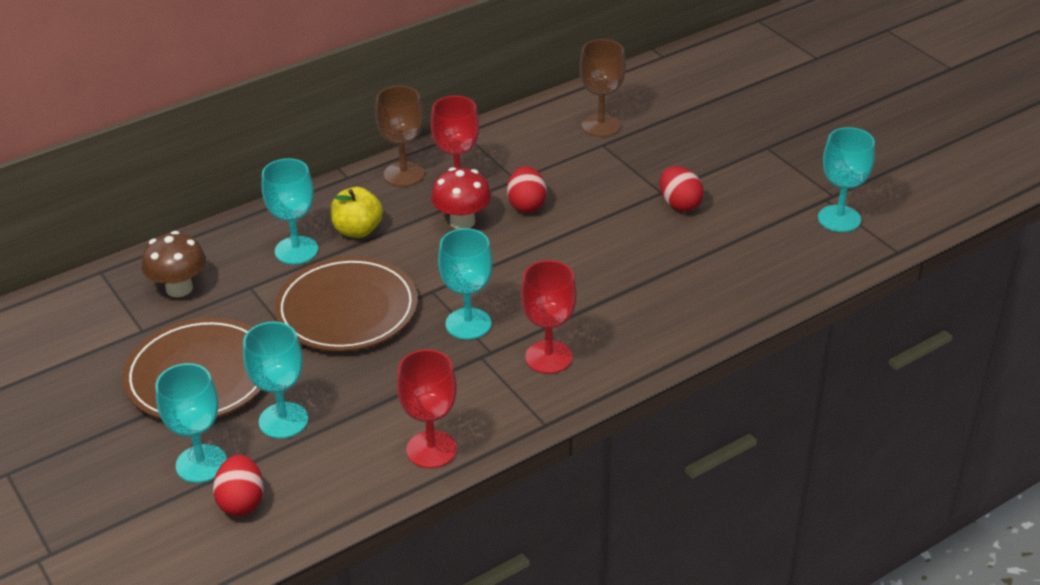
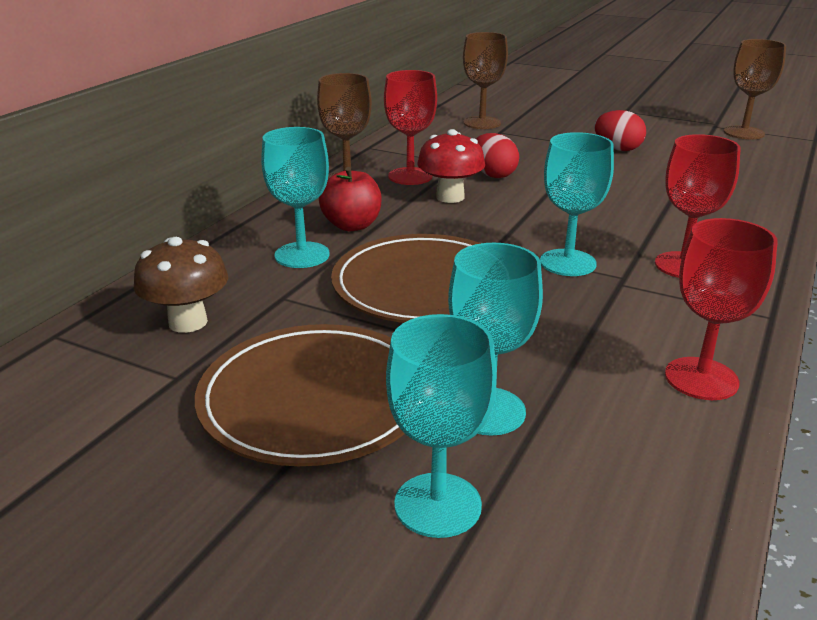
camera: 30 degrees left, 10 degrees down
red egg [213,455,264,516] -> none
yellow apple [331,187,383,238] -> red apple [319,167,381,231]
turquoise goblet [818,127,875,232] -> brown goblet [724,39,786,139]

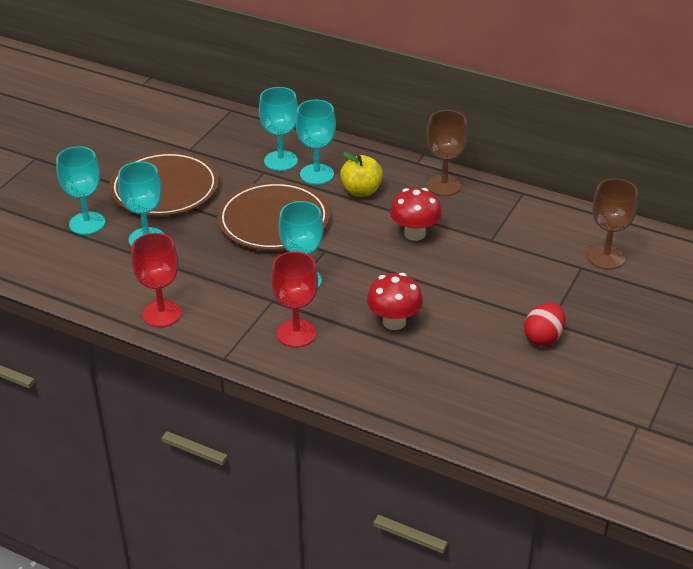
camera: 90 degrees right, 10 degrees up
brown mushroom [134,237,228,333] -> none
red apple [319,167,381,231] -> yellow apple [340,152,383,197]
red goblet [384,70,437,185] -> none
red egg [476,133,519,178] -> none
brown goblet [724,39,786,139] -> none
none -> turquoise goblet [259,87,298,171]
none -> red mushroom [367,273,423,330]

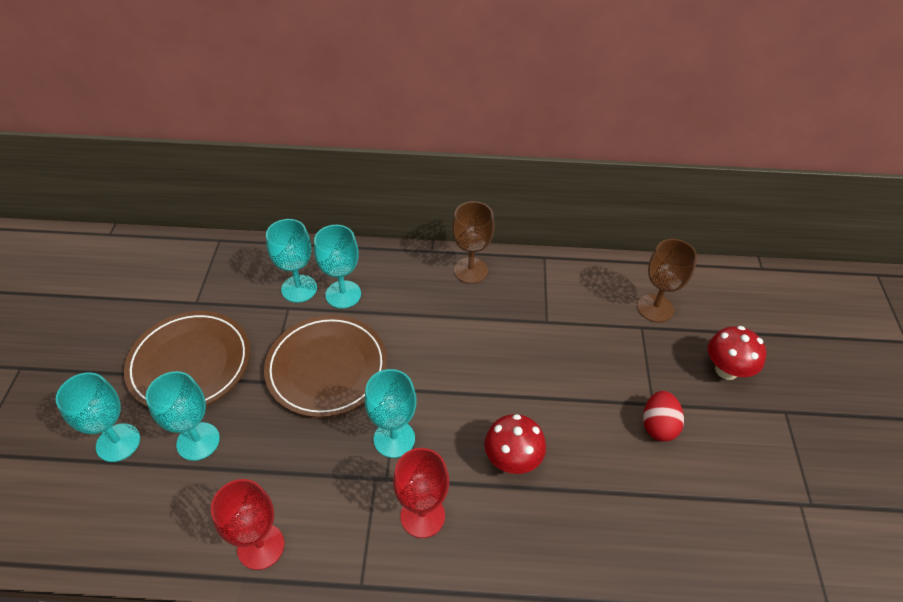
camera: 25 degrees left, 10 degrees up
yellow apple [340,152,383,197] -> none
red mushroom [390,188,442,241] -> red mushroom moved to [708,326,766,380]

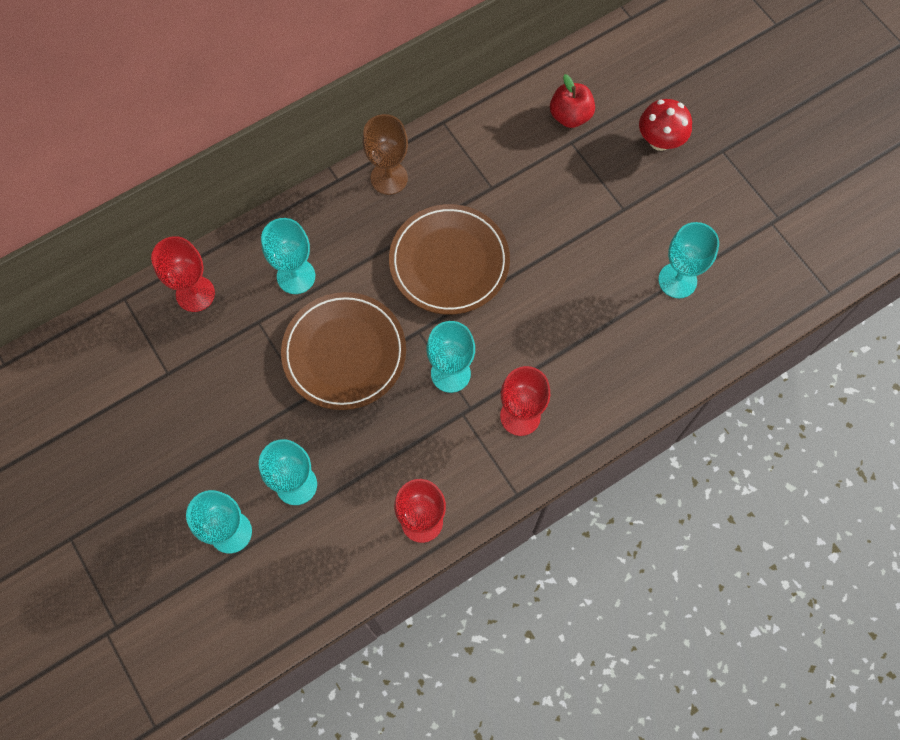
camera: 35 degrees left, 20 degrees up
brown plate [124,311,250,407] -> brown plate moved to [389,204,510,315]
turquoise goblet [266,219,317,303] -> turquoise goblet moved to [658,222,719,298]
red mushroom [484,414,546,474] -> none
brown goblet [637,239,697,322] -> red apple [550,74,595,128]
red egg [643,391,684,442] -> none
none -> red goblet [151,236,215,312]

